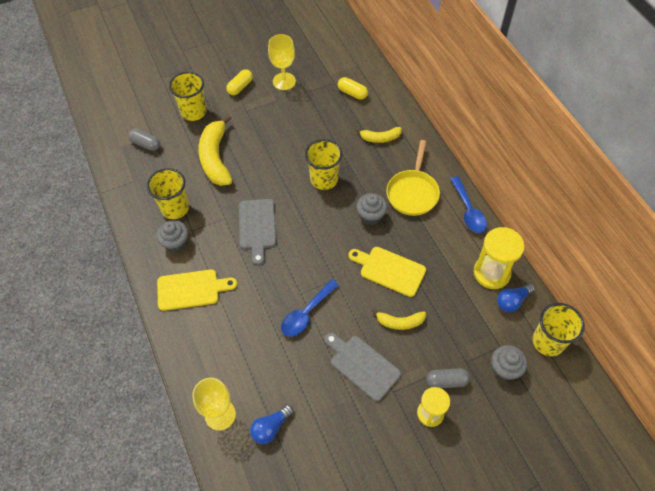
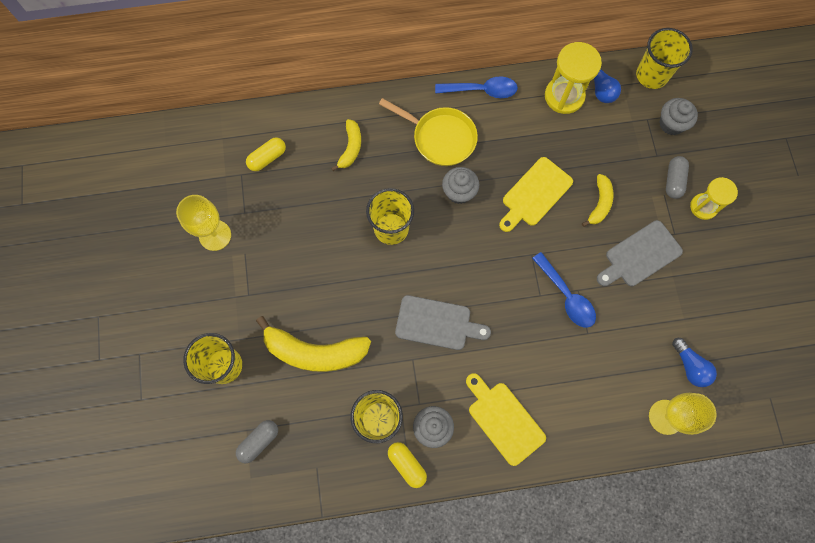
camera: 75 degrees left, 15 degrees up
yellow cutting board [157,269,237,311] -> yellow cutting board turned 45 degrees counterclockwise [466,373,546,466]
yellow capsule [226,69,253,95] -> yellow capsule moved to [388,442,427,488]

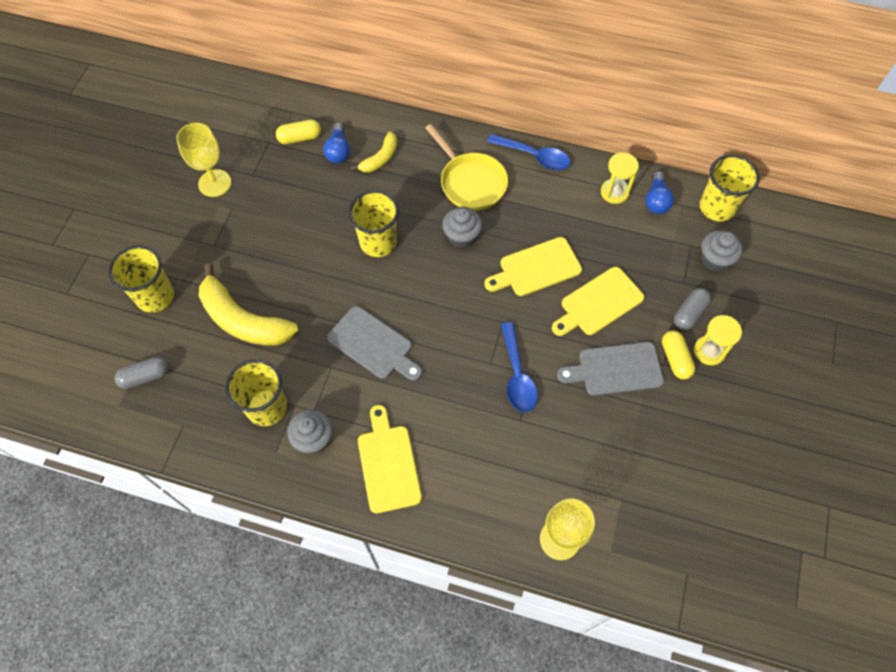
camera: 25 degrees right, 10 degrees down
yellow capsule [388,442,427,488] -> yellow capsule moved to [662,331,695,379]
yellow hourglass [545,42,602,114] -> yellow hourglass [601,153,639,204], size x0.66
yellow banana [582,174,614,227] -> yellow cutting board [552,267,644,336]
blue light bulb [672,338,717,387] -> blue light bulb moved to [323,123,350,164]

